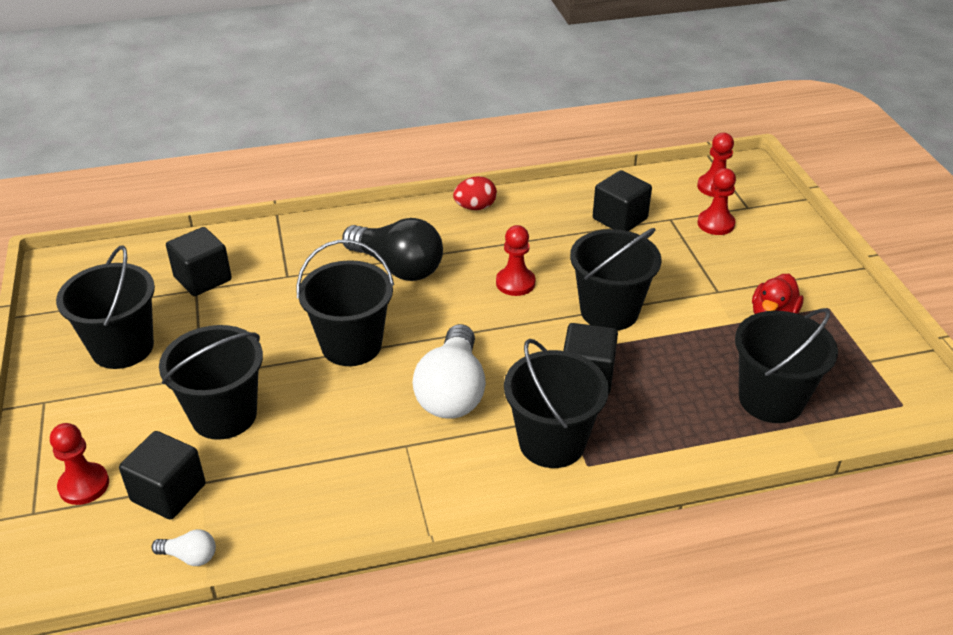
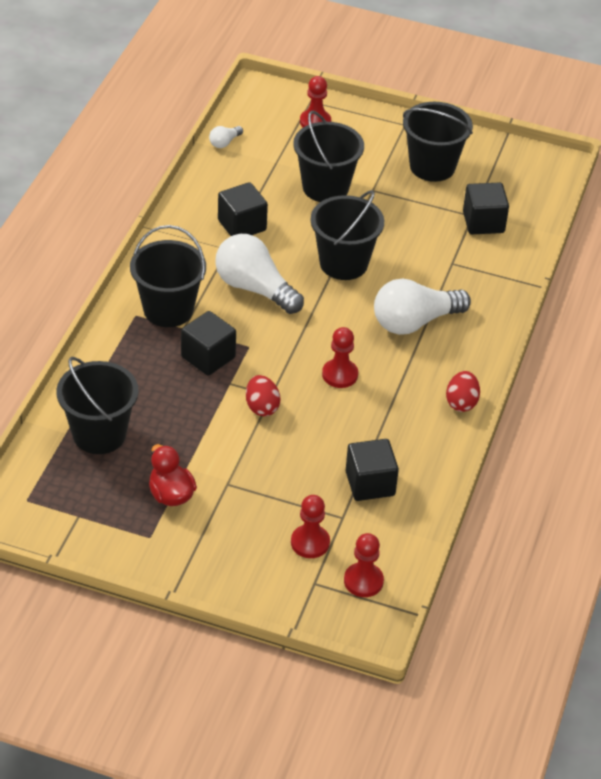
camera: 120 degrees right, 5 degrees up
black cube [119,431,206,520] -> black cube moved to [218,182,268,236]
black light bulb [342,218,443,281] -> white light bulb [374,279,471,335]
black bucket [570,228,661,331] -> red egg [246,375,280,417]

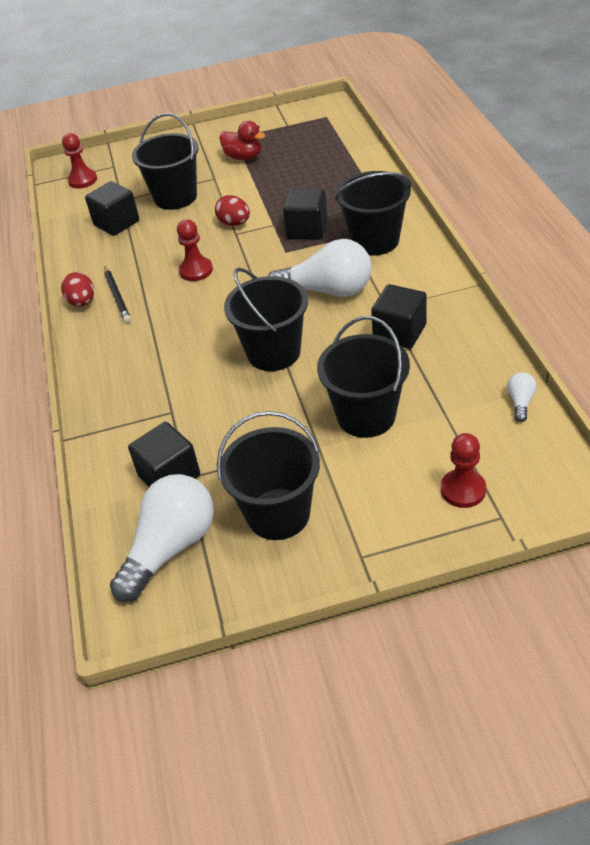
camera: 155 degrees right, 0 degrees up
black bucket [56,357,138,454] -> black bucket moved to [132,113,199,210]
red pawn [291,495,330,558] -> none
white light bulb [374,279,471,335] -> white light bulb moved to [110,474,214,602]
none -> black pencil [104,266,131,323]

